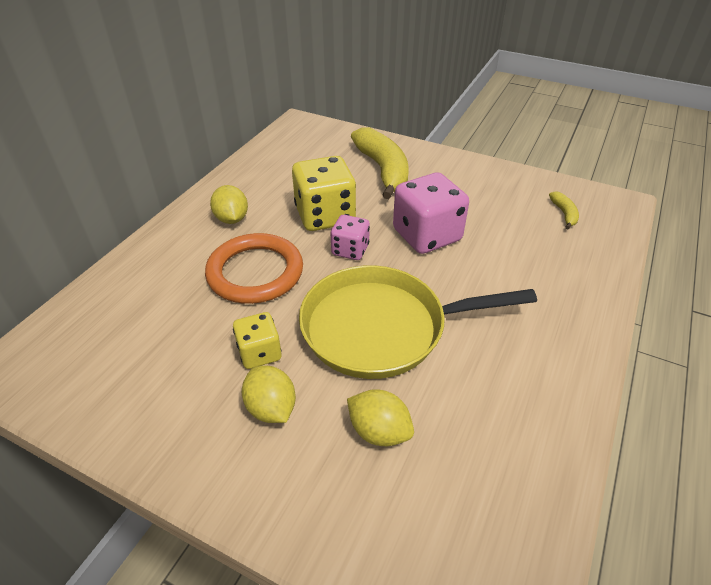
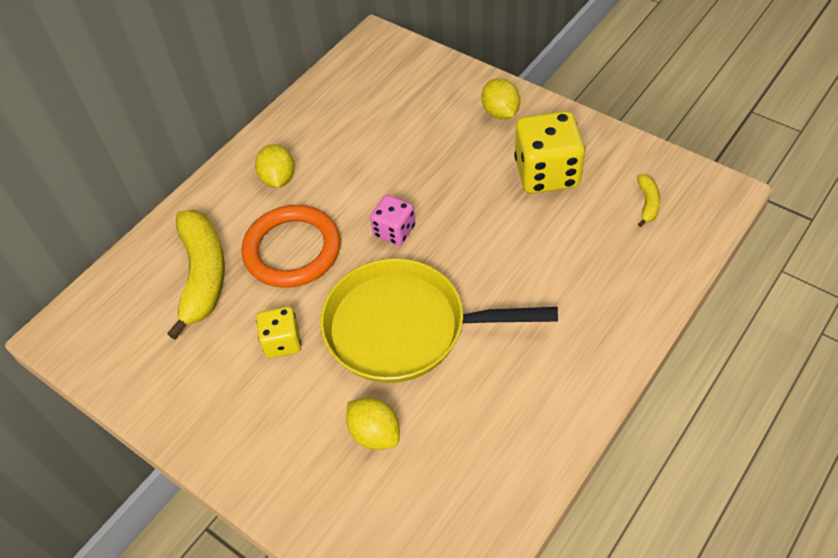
camera: 15 degrees right, 10 degrees up
yellow lemon [242,365,296,423] -> yellow lemon moved to [481,78,520,119]
yellow dice [292,156,356,231] -> yellow dice moved to [514,111,585,194]
yellow banana [351,127,409,199] -> yellow banana moved to [167,210,225,340]
pink dice [393,172,469,254] -> none

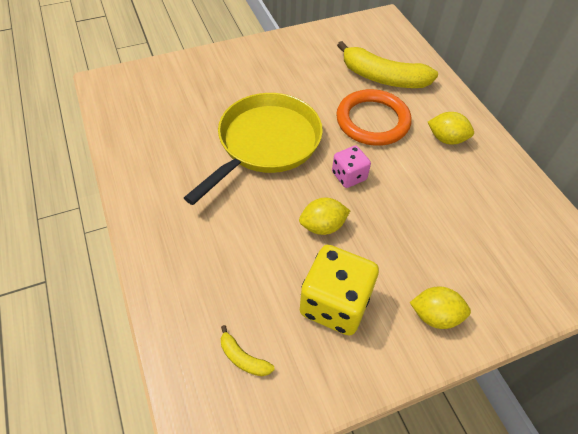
camera: 115 degrees right, 0 degrees up
yellow dice [256,306,301,358] -> none
yellow lemon [346,398,400,450] -> yellow lemon moved to [299,198,350,235]

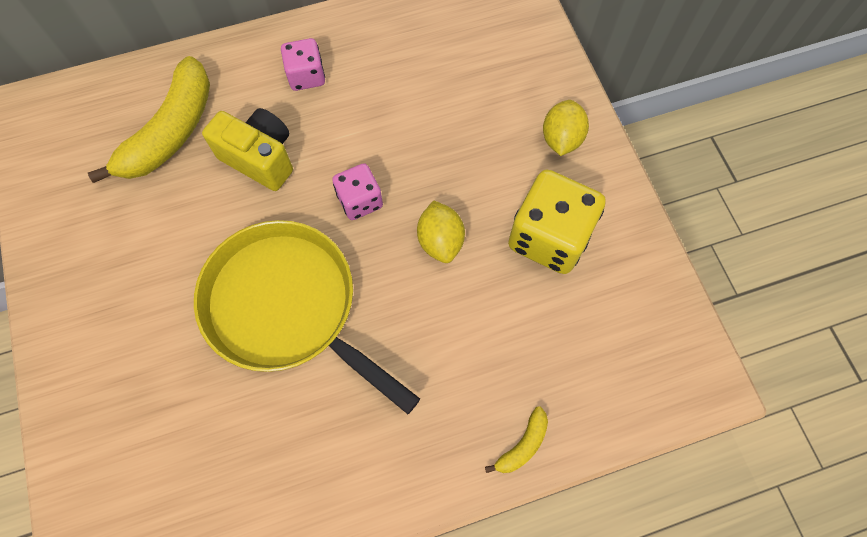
camera: 85 degrees left, 15 degrees up
yellow banana [221,325,274,376] -> yellow banana moved to [485,406,548,473]
orange ring [336,89,412,146] -> yellow camera [202,108,293,191]
yellow lemon [428,112,474,145] -> pink dice [281,38,325,91]

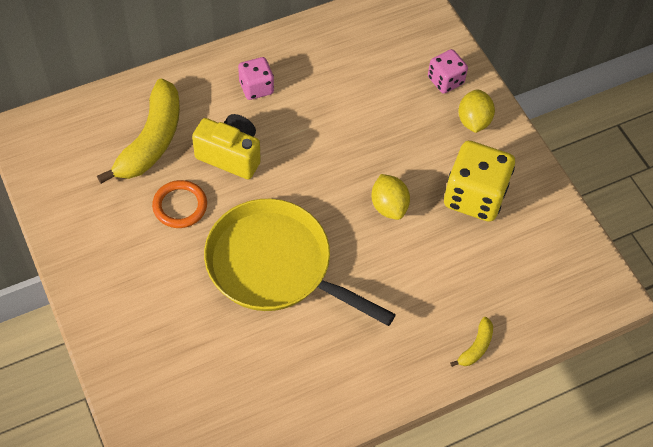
camera: 10 degrees left, 10 degrees down
pink dice [332,163,383,220] -> pink dice moved to [428,49,468,93]
none -> orange ring [152,180,207,228]

